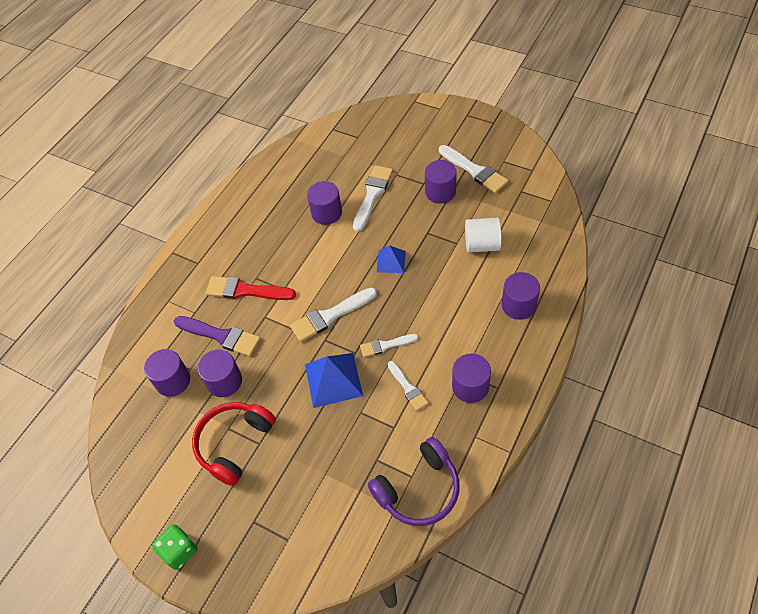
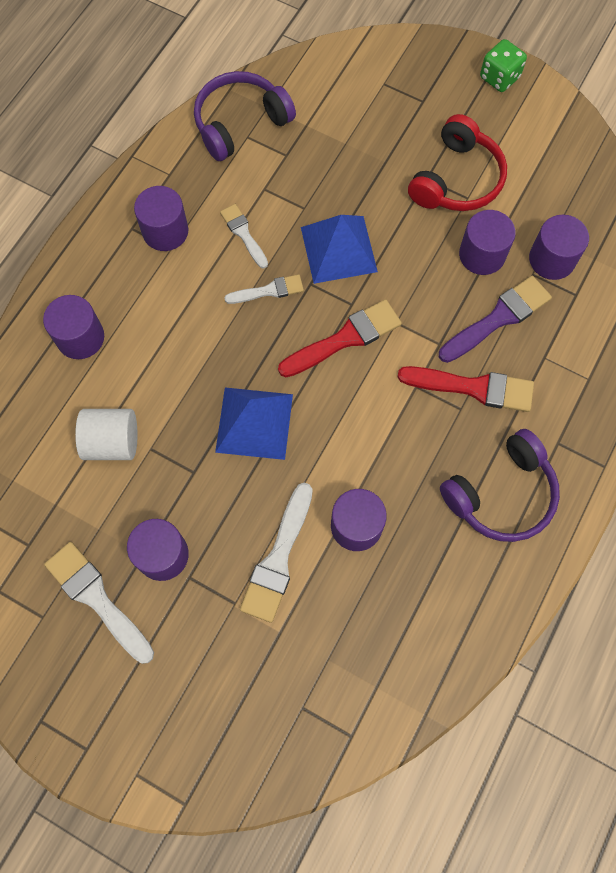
camera: 175 degrees right, 15 degrees up
purple brush [174,316,261,356] -> purple brush turned 120 degrees clockwise [439,276,552,363]
white brush [290,287,377,342] -> red brush [278,299,402,377]
blue pyramid [377,246,406,273] -> blue pyramid [215,388,293,460], size x1.67
none -> purple headphones [440,429,560,542]

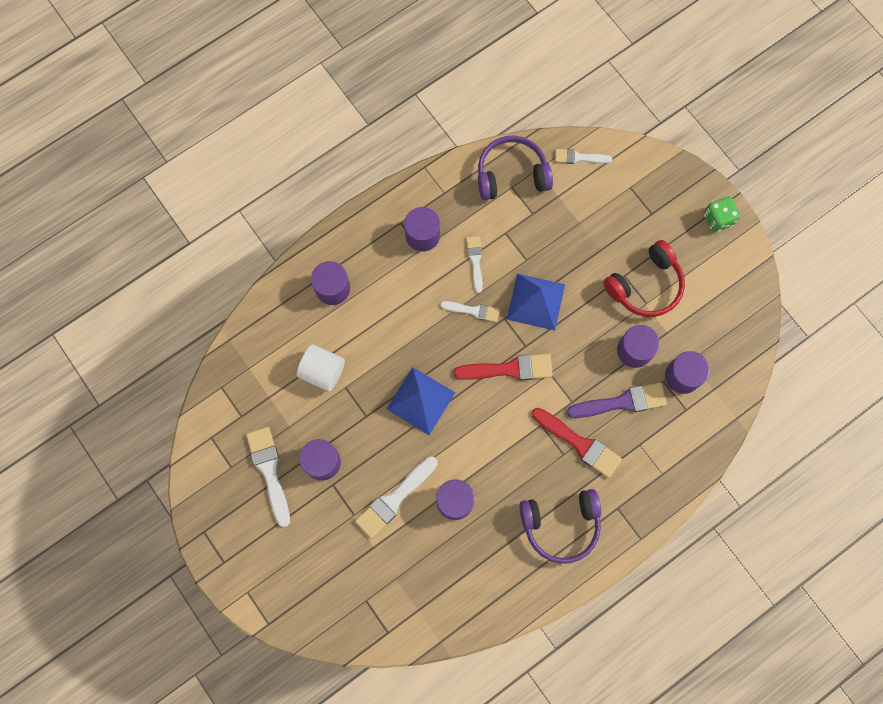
camera: 25 degrees right, 5 degrees up
none -> white brush [555,149,612,164]

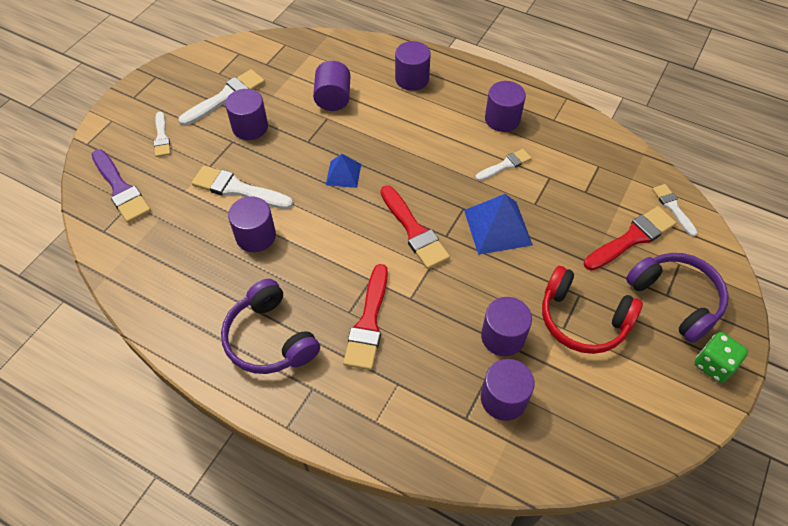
camera: 65 degrees right, 20 degrees down
white cylinder [297,344,345,391] -> purple cylinder [313,61,350,111]
blue pyramid [386,367,455,435] -> blue pyramid [326,154,361,188], size x0.60
white brush [440,301,500,322] -> white brush moved to [153,112,170,157]
purple headphones [478,136,553,200] -> purple headphones moved to [626,253,729,343]
purple brush [567,382,667,418] -> purple brush moved to [92,149,151,223]
none -> red brush [584,206,676,271]

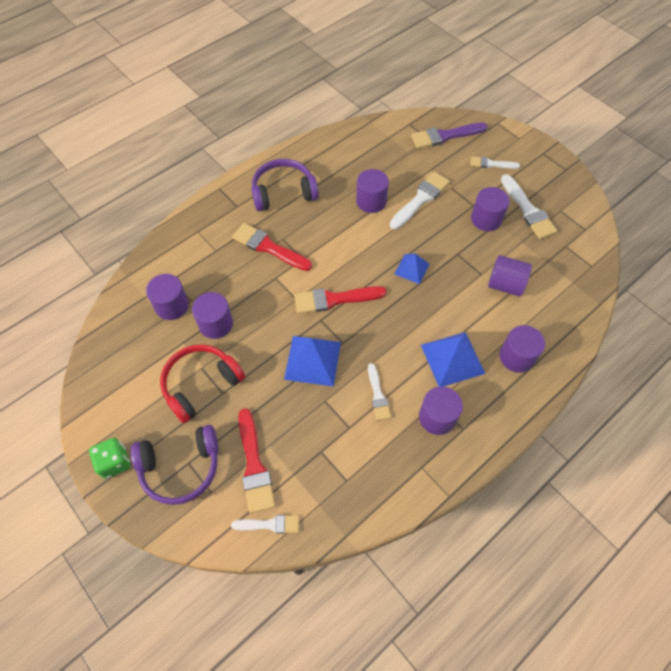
camera: 110 degrees right, 5 degrees up
none -> blue pyramid [421,332,486,387]

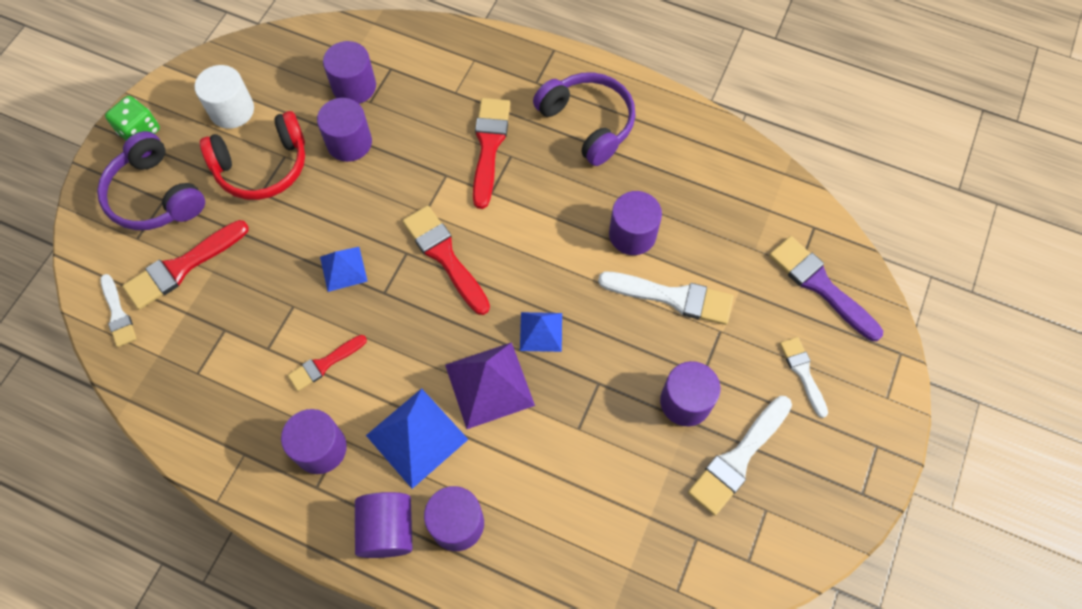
camera: 65 degrees right, 5 degrees up
red headphones [160,344,245,423] -> red headphones turned 135 degrees clockwise [200,111,305,200]
blue pyramid [284,336,341,387] -> blue pyramid [320,247,368,292], size x0.60
white brush [368,363,391,420] -> red brush [288,335,367,391]
purple cylinder [488,255,532,297] -> purple cylinder moved to [355,492,412,558]
none -> white cylinder [195,65,254,129]
none -> purple pyramid [445,342,535,429]

